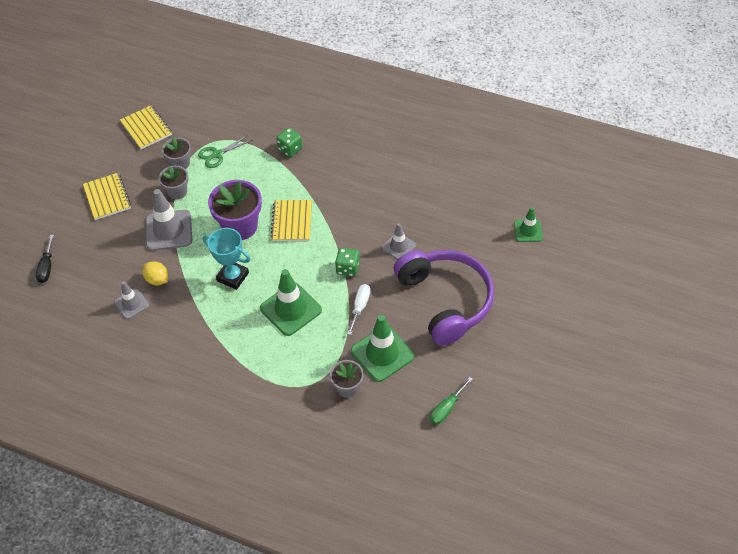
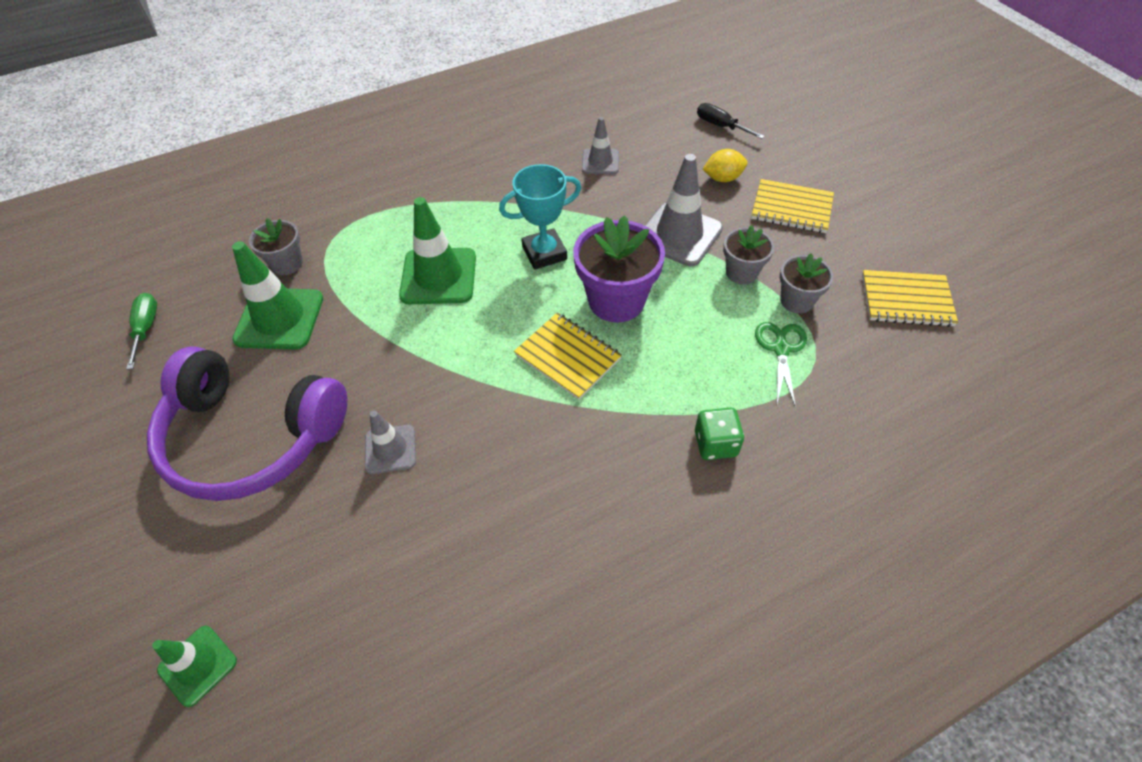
camera: 130 degrees right, 0 degrees up
yellow lemon [142,261,168,285] -> yellow lemon moved to [703,149,747,182]
green dice [335,248,360,277] -> none
white screwdriver [347,284,371,335] -> none

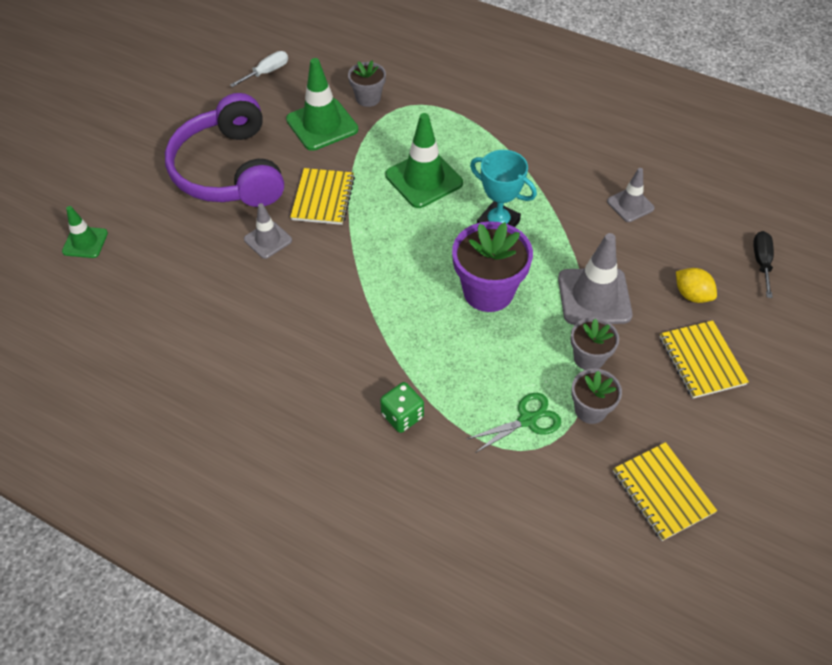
camera: 55 degrees right, 0 degrees up
green screwdriver [126,293,157,370] -> white screwdriver [230,51,288,87]
yellow notebook [514,313,622,400] -> yellow notebook moved to [290,168,355,225]

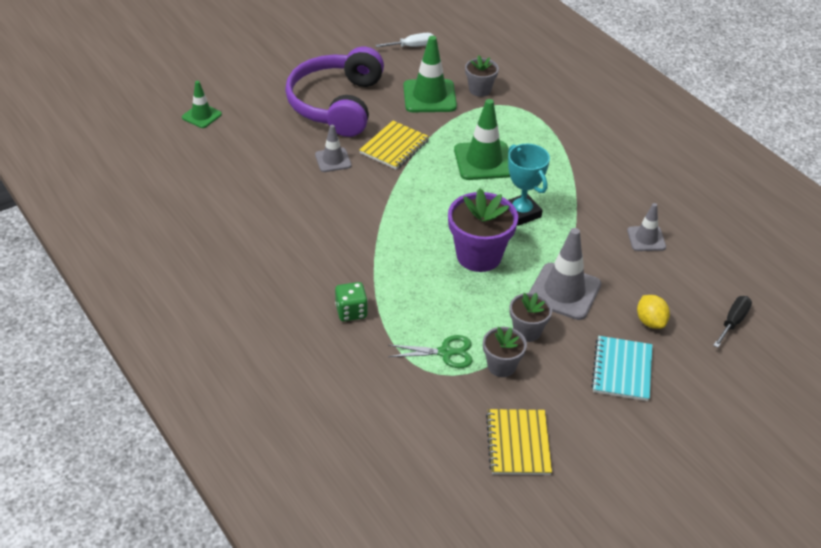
camera: 25 degrees right, 10 degrees down
yellow notebook [660,320,749,399] -> turquoise notebook [591,336,652,401]

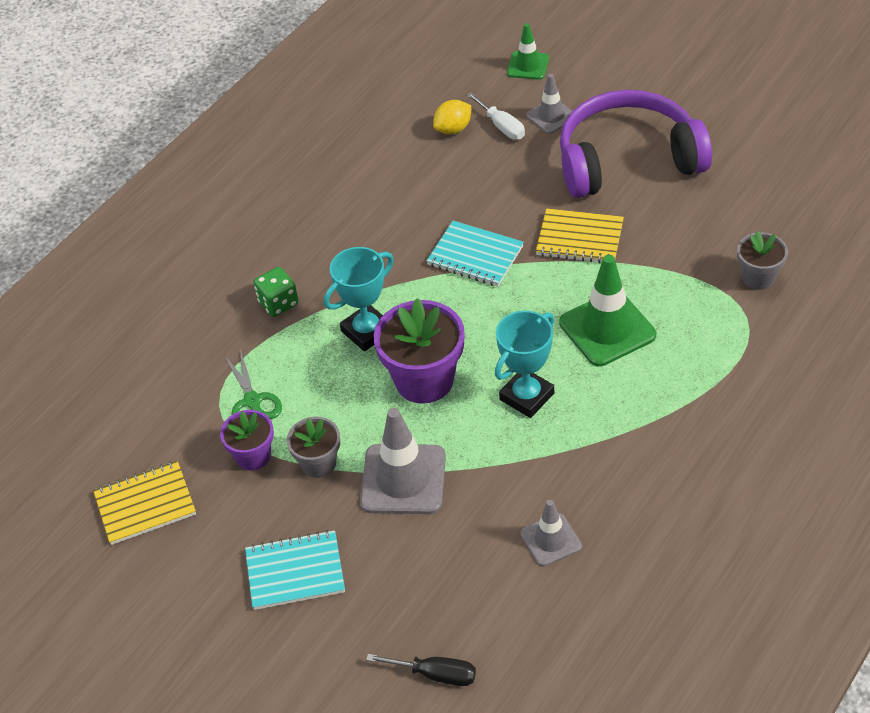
camera: 75 degrees right, 5 degrees up
grey traffic cone [315,125,351,172] -> grey traffic cone moved to [526,74,572,134]
white screwdriver [375,33,434,48] -> white screwdriver moved to [467,92,525,139]
green traffic cone [403,36,457,112] -> none
grey flower pot [483,327,527,377] -> purple flower pot [220,410,274,471]
yellow lemon [637,295,670,329] -> yellow lemon moved to [433,100,471,134]
none -> turquoise trophy [324,247,394,351]
none -> turquoise notebook [426,221,524,286]

